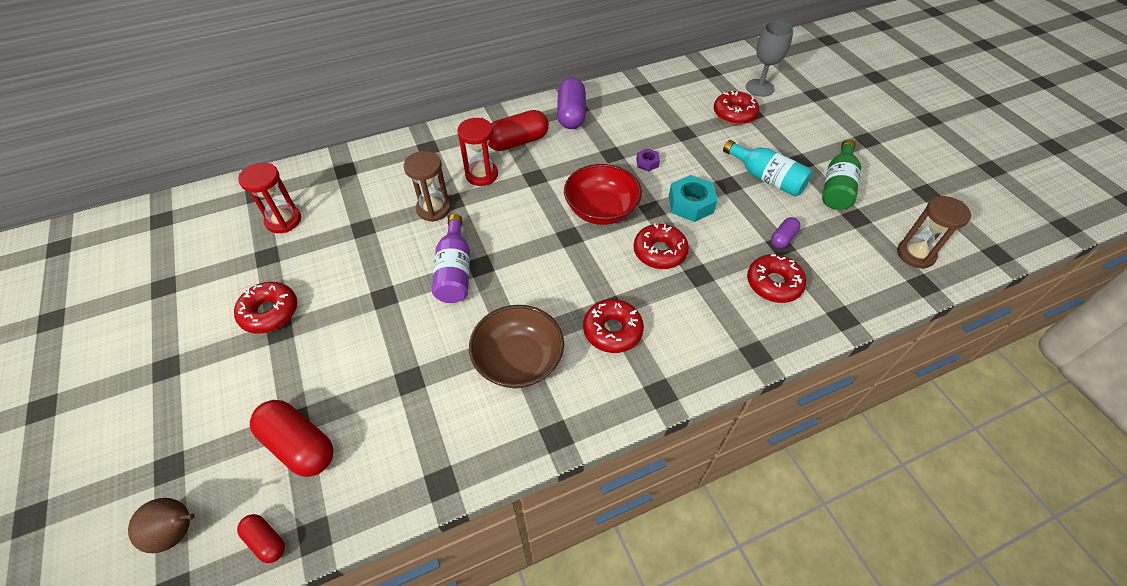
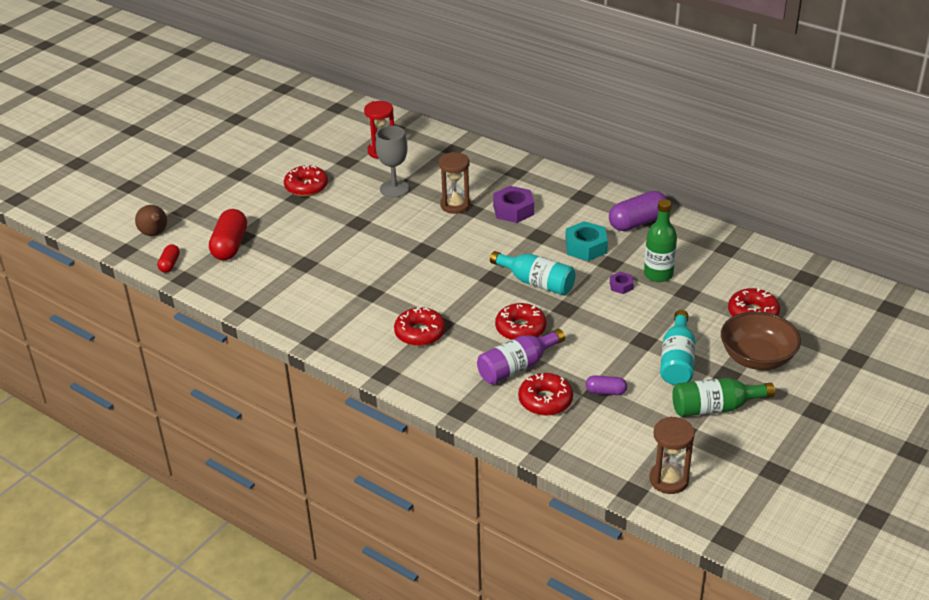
camera: 60 degrees right, 15 degrees down
purple bottle [432,214,470,303] -> purple bottle moved to [477,329,565,384]
red hourglass [457,118,498,186] -> purple nut [493,186,534,223]
brown bowl [469,305,564,388] -> brown bowl moved to [721,311,801,370]
red capsule [488,110,549,151] -> none
red bowl [564,164,642,225] -> turquoise bottle [490,251,576,295]
turquoise nut [669,175,718,222] -> turquoise nut moved to [565,221,608,261]
grey goblet [746,21,794,97] -> grey goblet moved to [376,126,409,198]
none -> green bottle [644,199,677,282]

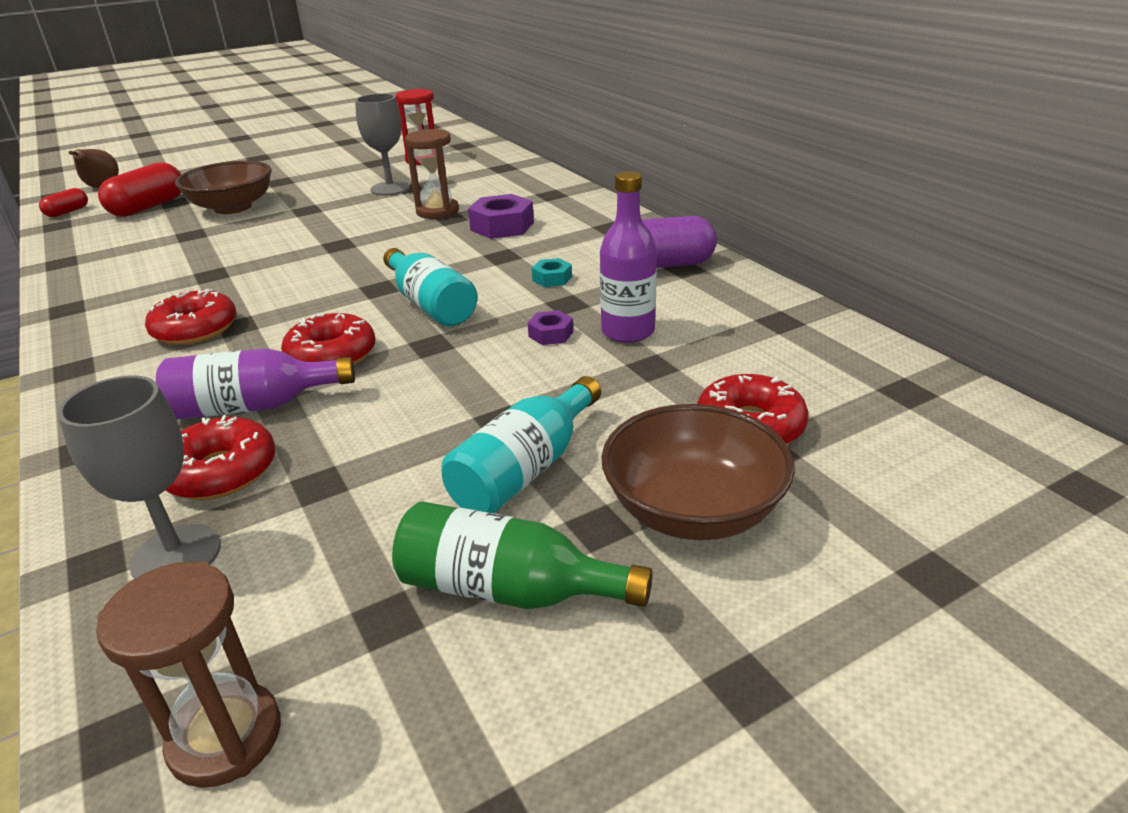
camera: 25 degrees right, 5 degrees down
red donut [284,165,328,196] -> none
turquoise nut [565,221,608,261] -> turquoise nut [532,258,572,287], size x0.54
purple capsule [586,375,627,395] -> none
green bottle [644,199,677,282] -> purple bottle [600,171,657,343]
none -> grey goblet [57,376,221,579]
none -> brown bowl [175,161,272,214]

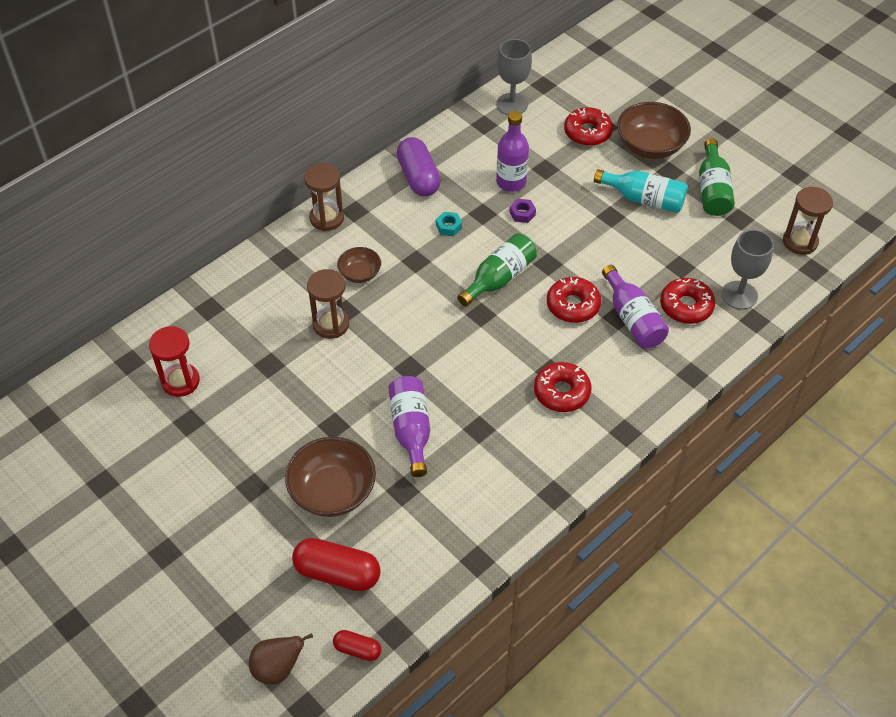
camera: 105 degrees left, 20 degrees up
grey goblet [355,94,410,196] -> grey goblet moved to [496,39,532,115]
turquoise bottle [383,248,477,326] -> green bottle [458,233,537,307]
purple nut [468,194,534,239] -> brown bowl [337,247,381,283]
none -> brown hourglass [304,163,344,231]
none -> purple bottle [388,376,430,477]

